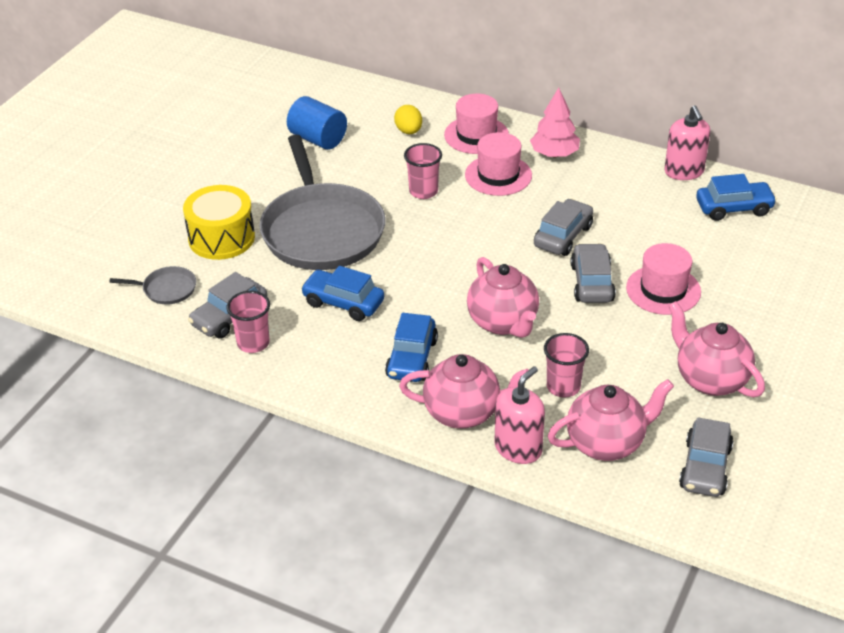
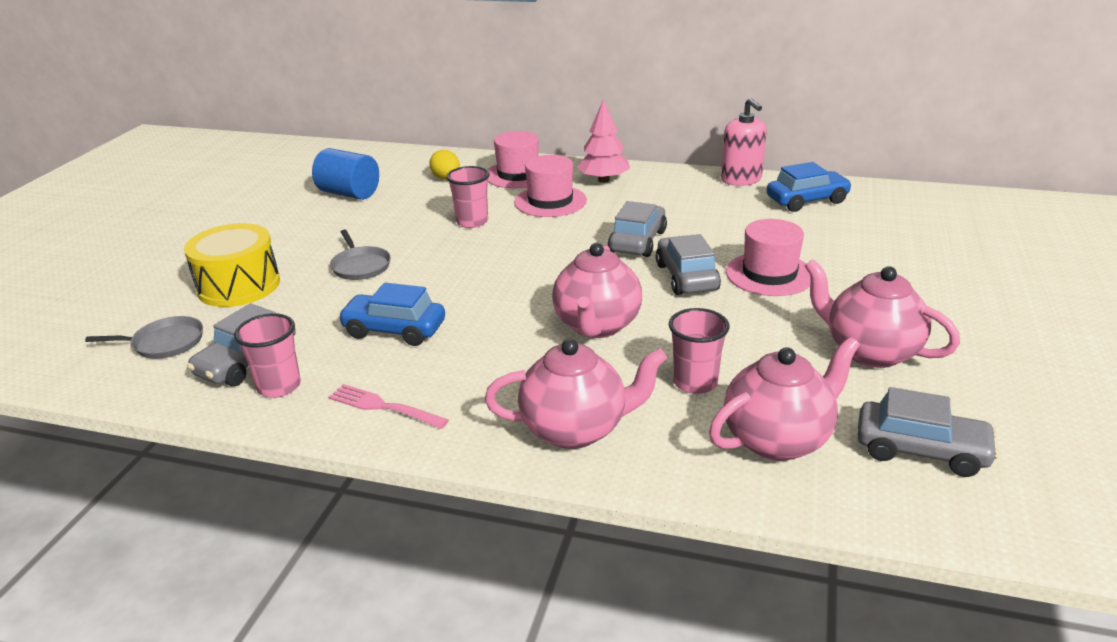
camera: 10 degrees left, 10 degrees down
grey pan [259,135,386,270] -> grey pan [330,230,391,280], size x0.41
blue car [385,313,438,382] -> none
pink teapot [467,257,539,338] -> pink teapot turned 45 degrees clockwise [552,243,642,338]
pink soap dispenser [494,366,545,464] -> none
grey car [679,417,733,497] -> grey car turned 75 degrees counterclockwise [857,387,999,477]
none -> pink fork [328,384,449,429]

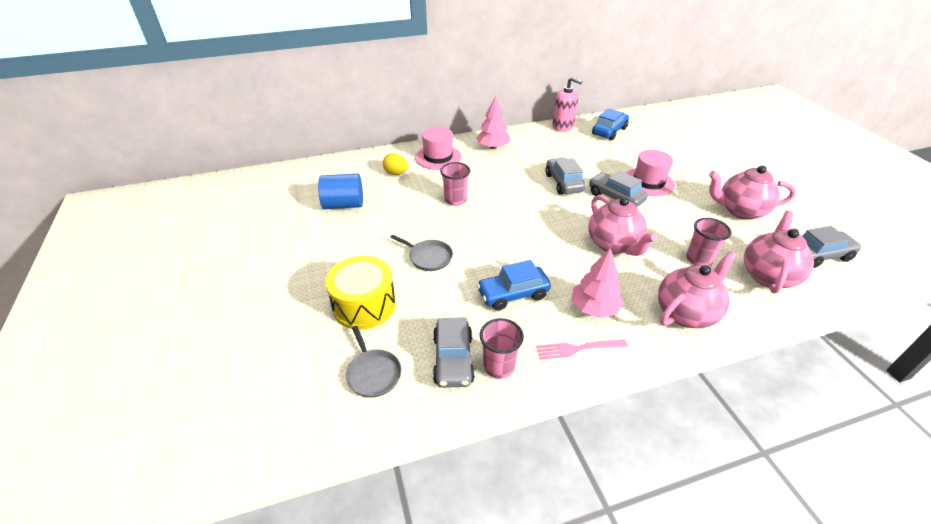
camera: 35 degrees left, 10 degrees up
grey pan [85,316,203,359] -> grey pan turned 105 degrees clockwise [346,326,402,398]
pink hat [514,155,587,217] -> none
none -> pink tree [571,248,624,318]

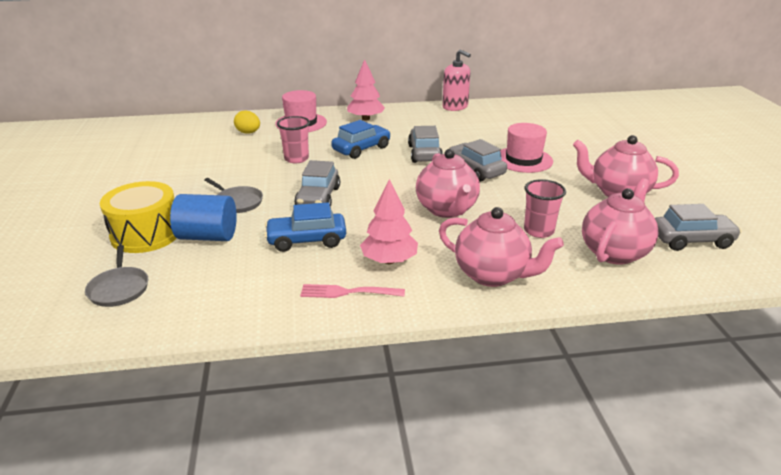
camera: 10 degrees right, 10 degrees down
blue cylinder [318,174,363,209] -> blue cylinder moved to [170,194,237,241]
grey car [433,317,475,388] -> grey car moved to [294,160,340,207]
pink cup [480,318,524,379] -> none
blue car [592,108,629,140] -> blue car moved to [331,120,391,159]
pink teapot [658,252,736,328] -> pink teapot turned 60 degrees clockwise [439,207,564,287]

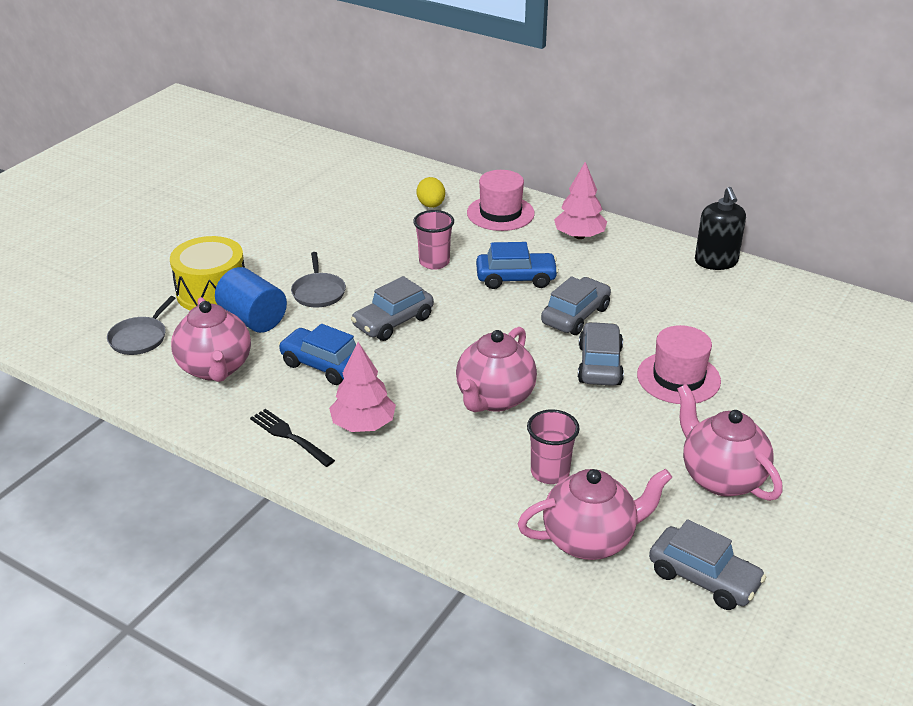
camera: 40 degrees right, 5 degrees up
pink fork [300,284,405,298] -> black fork [250,409,335,467]
pink teapot [439,207,564,287] -> pink teapot moved to [171,297,251,382]
pink soap dispenser [442,49,471,111] -> black soap dispenser [695,187,746,270]

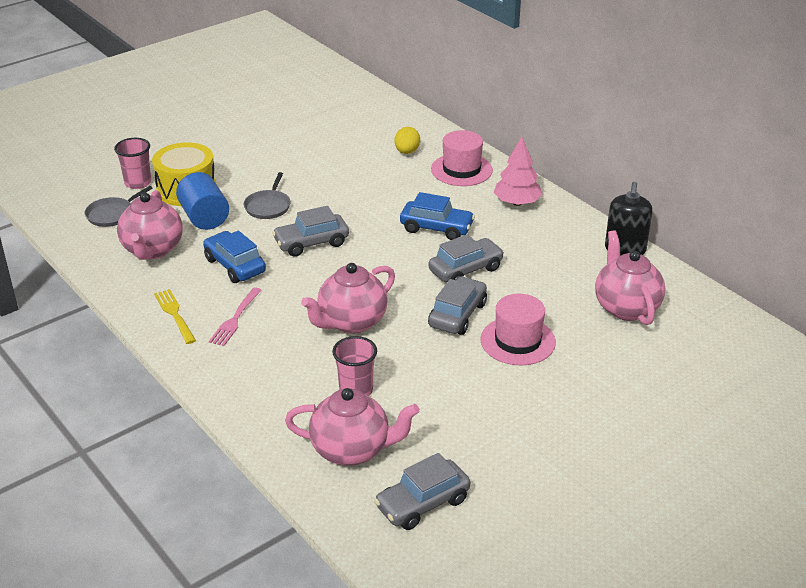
camera: 20 degrees right, 0 degrees up
black fork [250,409,335,467] -> yellow fork [154,289,196,344]
pink tree [329,342,396,432] -> pink fork [209,288,262,346]
pink cup [413,210,454,270] -> pink cup moved to [114,138,151,189]
grey car [649,519,766,610] -> grey car turned 90 degrees clockwise [374,453,470,530]
pink teapot [677,384,783,501] -> pink teapot moved to [595,230,665,325]

